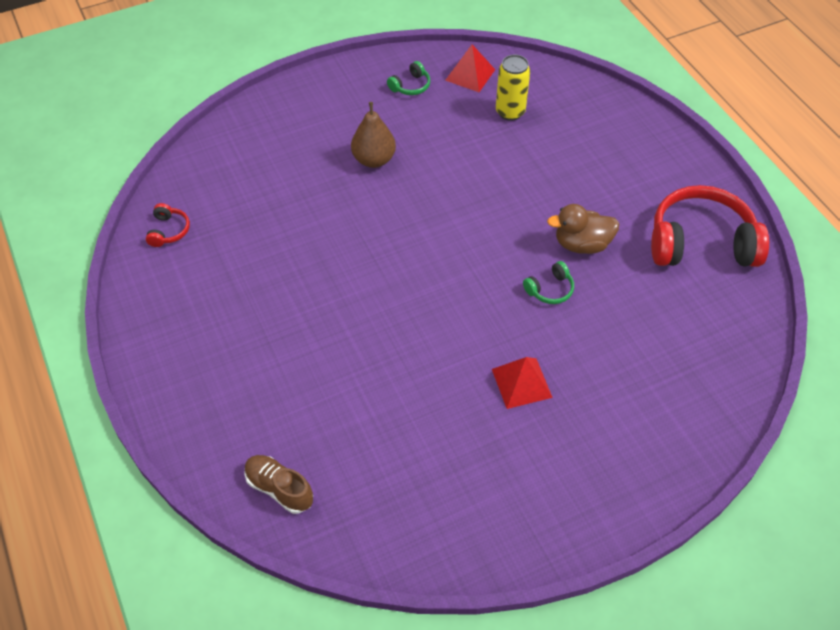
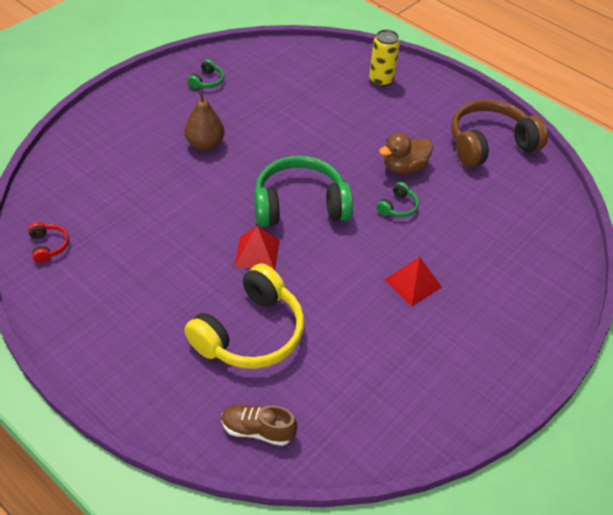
camera: 25 degrees left, 5 degrees down
red pyramid [445,45,495,92] -> red pyramid moved to [234,226,280,270]
yellow can [496,55,530,121] -> yellow can moved to [369,29,400,87]
red headphones [651,185,769,267] -> brown headphones [451,99,548,167]
none -> yellow headphones [184,264,304,369]
none -> green headphones [254,156,353,227]

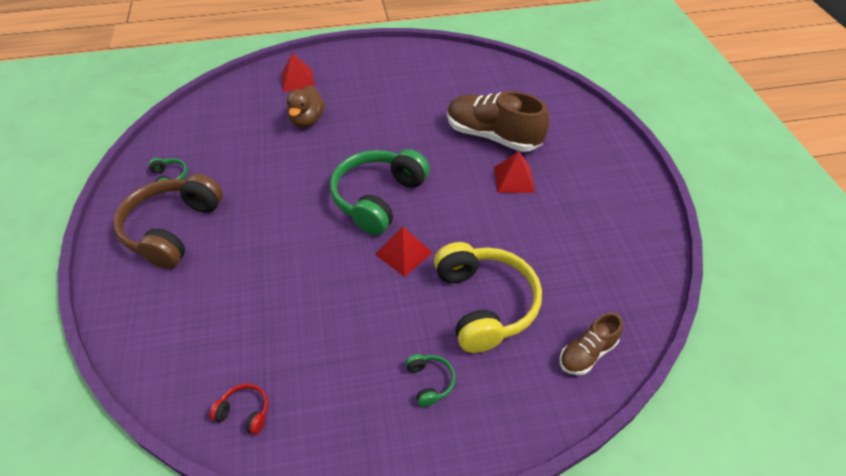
camera: 50 degrees left, 0 degrees up
brown pear [185,90,224,151] -> none
yellow can [369,29,400,87] -> red pyramid [281,53,315,92]
green headphones [377,182,419,217] -> green headphones moved to [405,354,455,407]
brown duck [379,133,433,174] -> brown duck moved to [287,85,325,127]
brown headphones [451,99,548,167] -> brown headphones moved to [113,174,223,269]
none -> brown shoe [447,91,549,152]

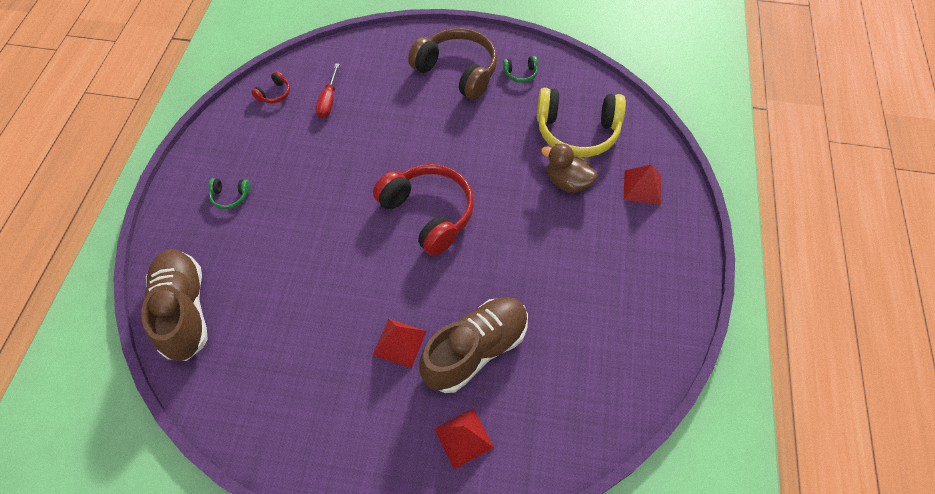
camera: 110 degrees right, 10 degrees up
green headphones [330,149,430,235] -> red headphones [373,164,474,256]
red pyramid [375,226,433,277] -> red pyramid moved to [434,408,494,469]
yellow headphones [434,242,542,353] -> yellow headphones moved to [537,88,626,157]
brown shoe [560,313,623,375] -> brown shoe [141,249,208,361], size x1.87
none -> red screwdriver [316,63,340,118]

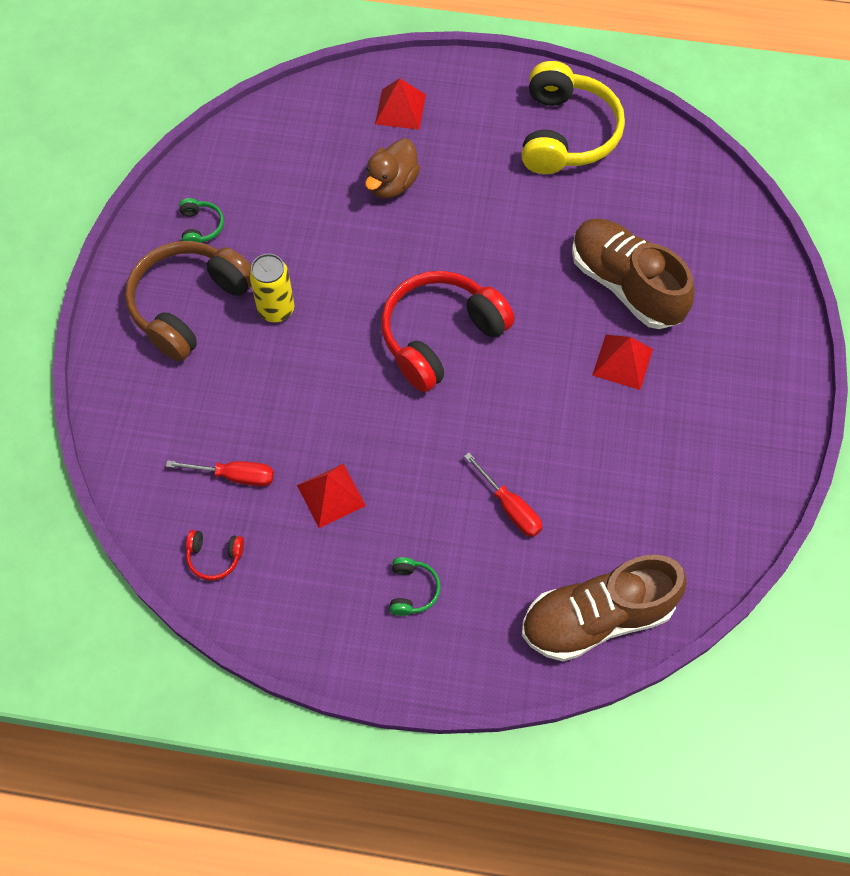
camera: 90 degrees left, 5 degrees up
red headphones [251,71,290,103] -> red headphones turned 150 degrees clockwise [186,530,244,580]
red pyramid [434,408,494,469] -> red pyramid moved to [297,464,366,528]
yellow headphones [537,88,626,157] -> yellow headphones moved to [521,61,625,174]
none -> yellow can [249,254,294,323]
none -> red screwdriver [464,453,542,537]

